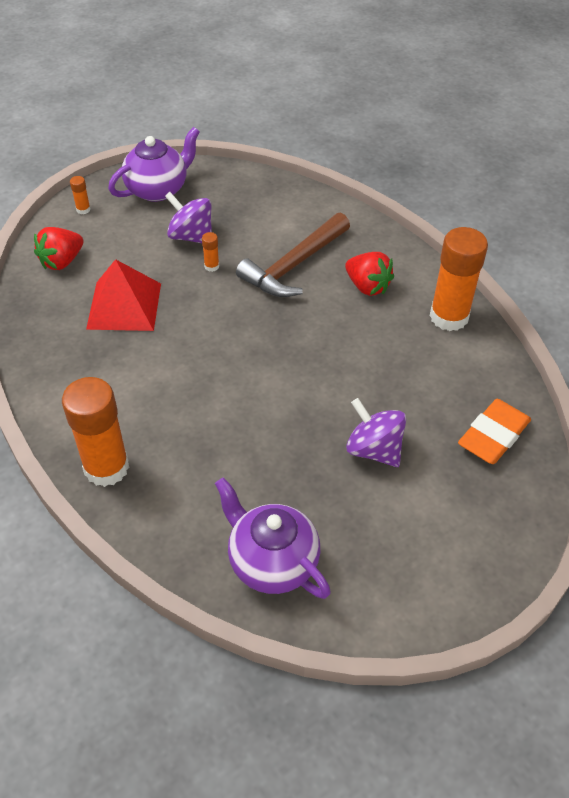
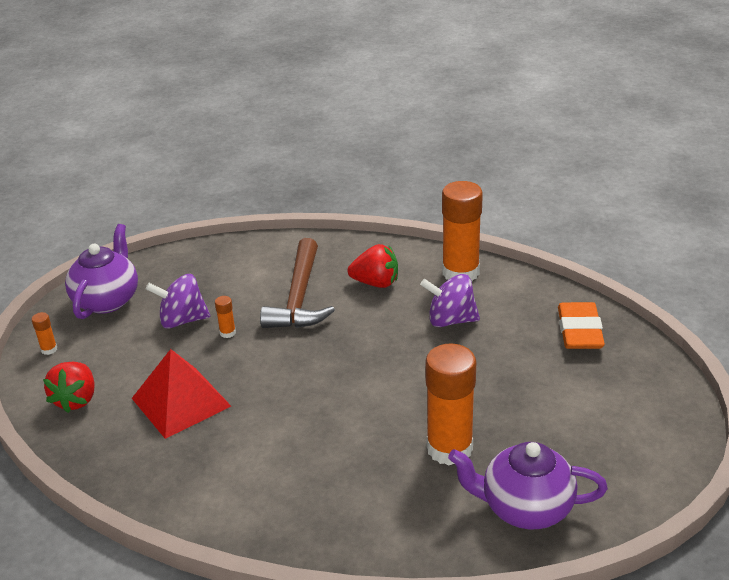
camera: 35 degrees left, 15 degrees down
orange glue stick [62,377,129,487] -> orange glue stick moved to [425,343,476,465]
purple spinning top [346,398,406,467] -> purple spinning top moved to [420,274,480,327]

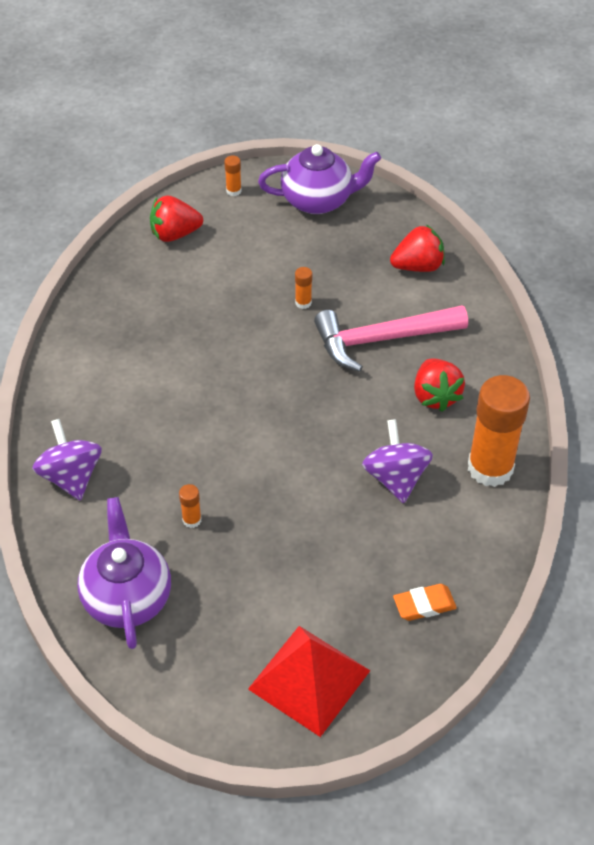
camera: 70 degrees right, 15 degrees up
red pyramid [132,349,231,439] -> red pyramid moved to [248,626,371,737]
purple spinning top [146,274,210,329] -> purple spinning top moved to [32,419,102,501]
brown hammer [260,238,335,328] -> pink hammer [314,305,468,372]
orange glue stick [425,343,476,465] -> orange glue stick [179,484,202,528], size x0.40
orange eraser [558,302,605,349] -> orange eraser [393,584,457,621], size x0.62
none -> red strawberry [390,225,445,272]

